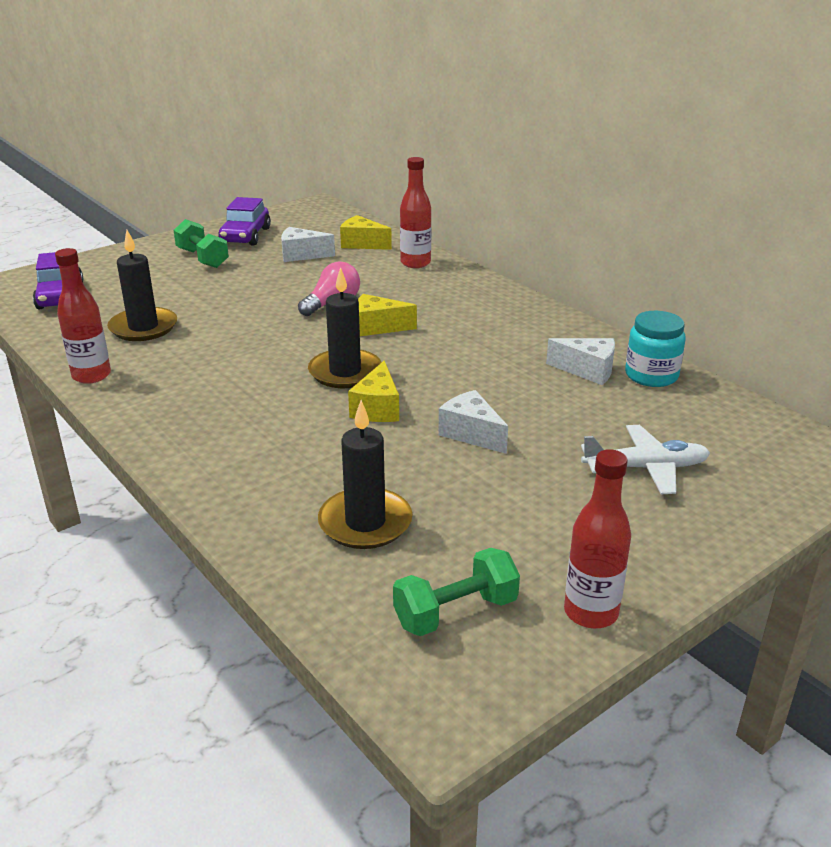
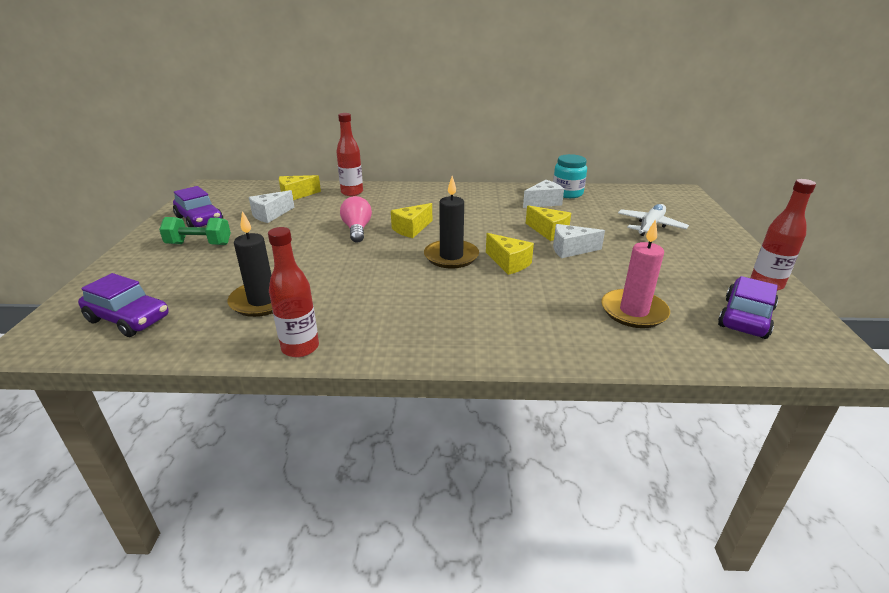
camera: 50 degrees left, 0 degrees up
black candle [318,400,413,549] -> pink candle [601,219,670,328]
green dumbbell [393,548,520,636] -> purple car [718,276,778,339]
none -> yellow cheese [526,205,571,241]

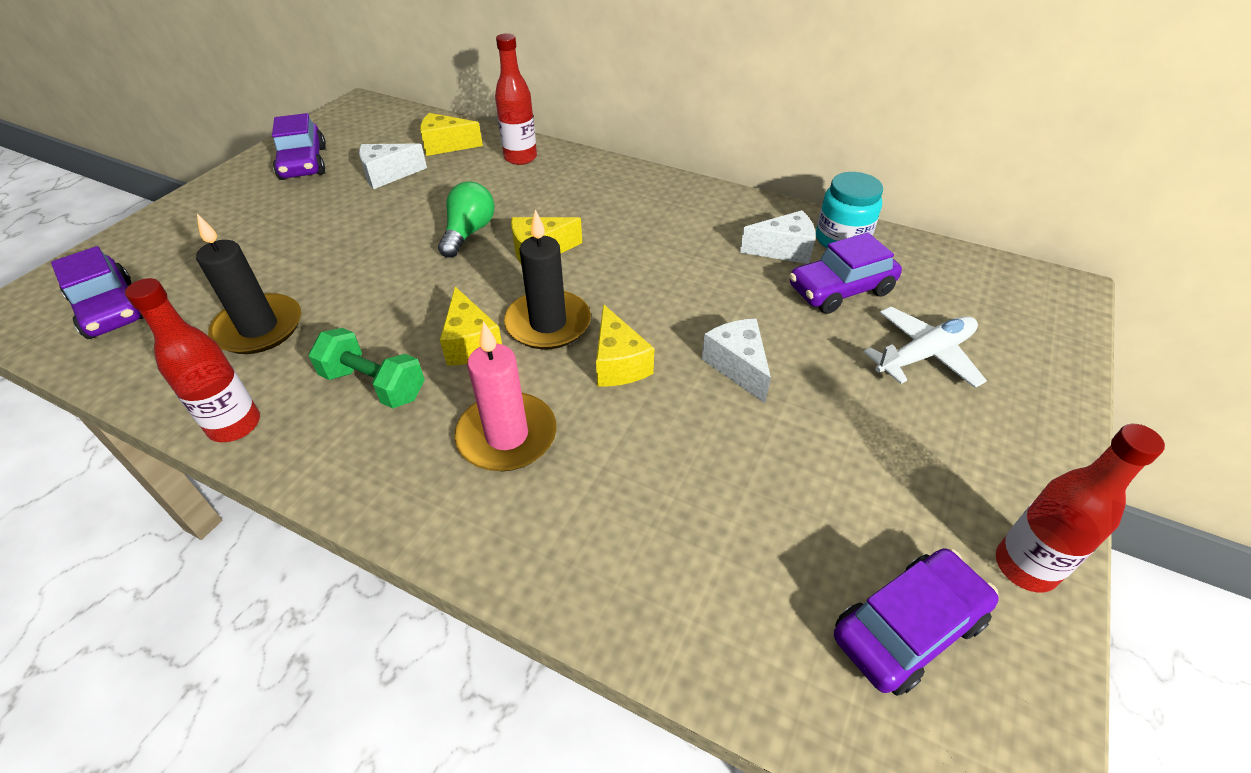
camera: 25 degrees right, 15 degrees up
green dumbbell [159,217,231,245] -> green dumbbell moved to [309,328,425,408]
pink light bulb [340,196,372,243] -> green light bulb [438,181,494,258]
yellow cheese [526,205,571,241] -> yellow cheese moved to [440,287,502,366]
white cheese [553,224,605,258] -> white cheese turned 45 degrees clockwise [702,319,771,403]
pink candle [601,219,670,328] -> pink candle moved to [454,321,557,471]
none -> purple car [789,232,902,314]

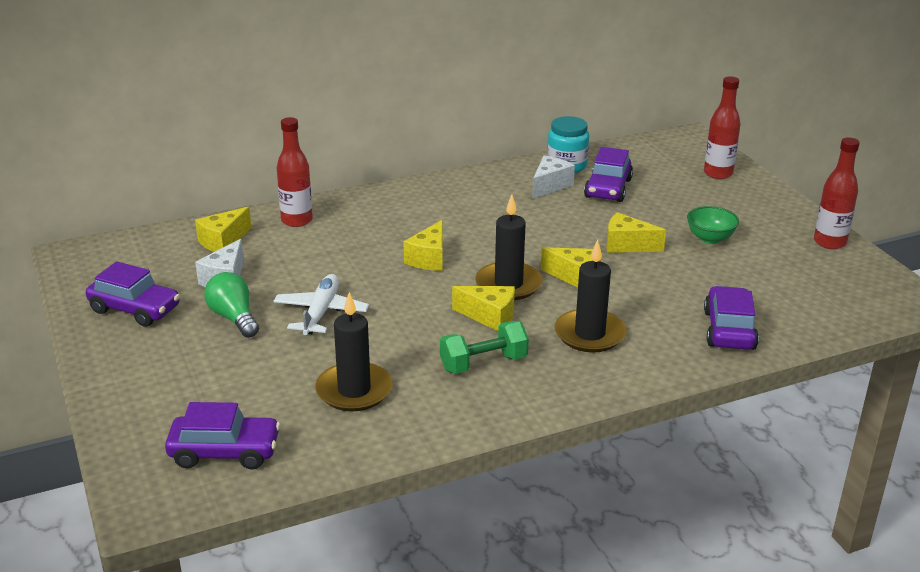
camera: 50 degrees left, 15 degrees down
red bottle [125,278,260,442] -> red bottle moved to [704,76,741,179]
green light bulb [438,181,494,258] -> green light bulb moved to [204,272,259,338]
pink candle [454,321,557,471] -> black candle [554,240,626,353]
white cheese [702,319,771,403] -> yellow cheese [606,212,666,253]
purple car [834,548,999,696] -> purple car moved to [704,286,759,350]
white plane [864,307,987,388] -> white plane moved to [273,274,369,335]
none -> green bowl [687,206,739,244]

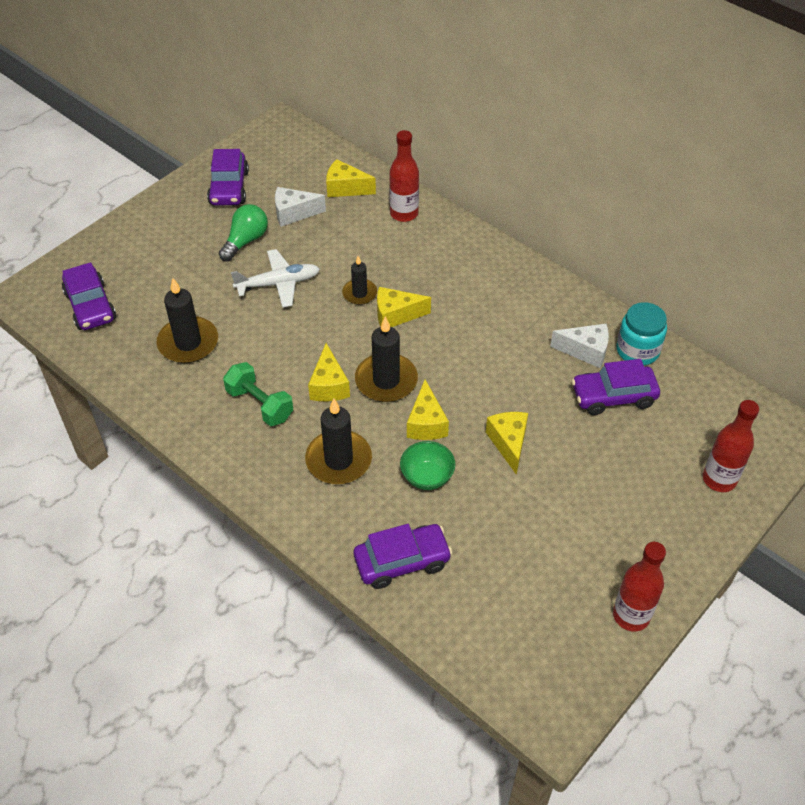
camera: 65 degrees right, 20 degrees up
green bowl [687,206,739,244] -> green bowl moved to [400,441,456,490]
none -> black candle [342,256,377,305]

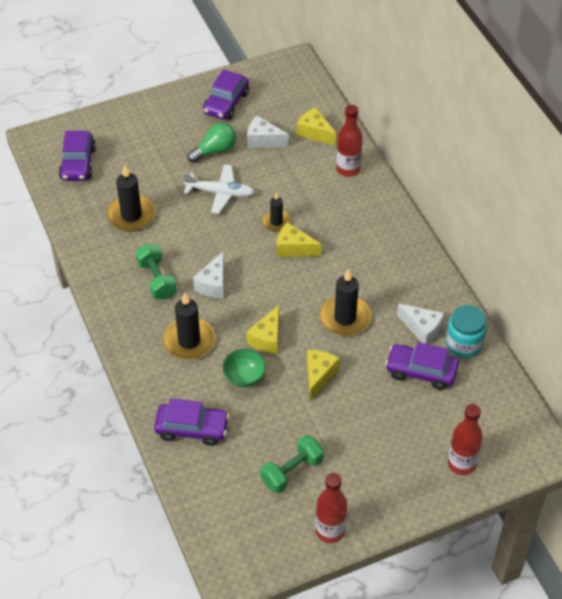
camera: 25 degrees right, 0 degrees up
yellow cheese [308,343,350,401] -> white cheese [193,251,224,298]
black candle [355,316,418,402] -> black candle moved to [320,269,371,336]
none -> green dumbbell [261,435,324,493]

